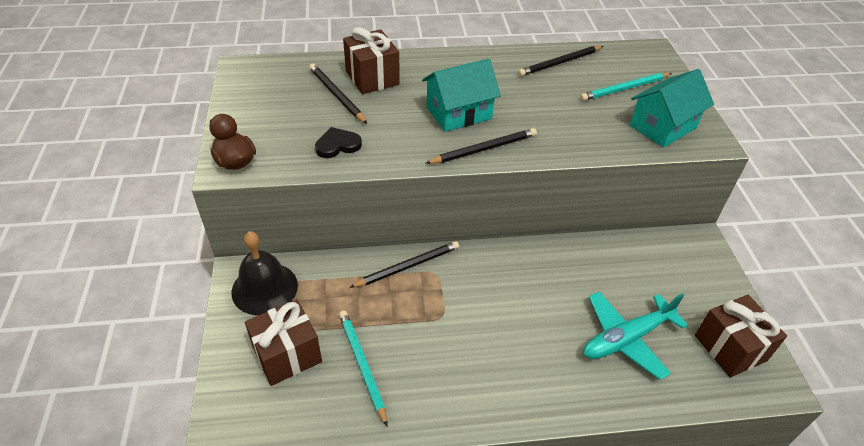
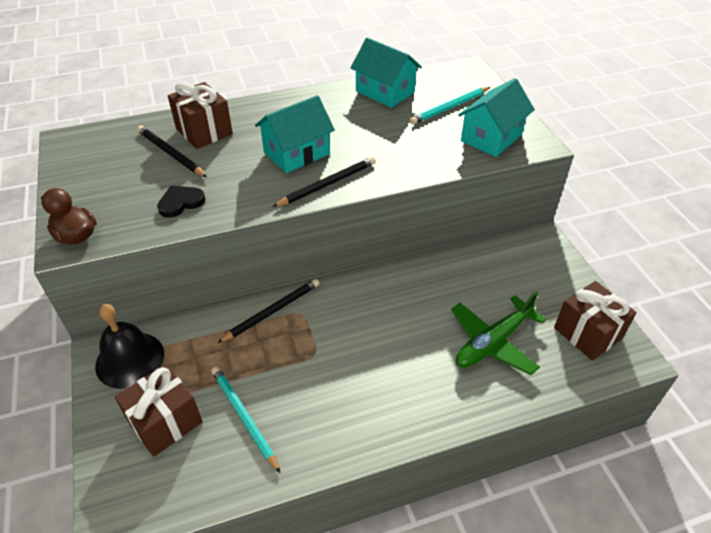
camera: 10 degrees left, 0 degrees up
black pencil [518,46,603,76] -> turquoise house [351,37,422,108]
turquoise plane [583,291,688,380] -> green plane [451,291,547,375]

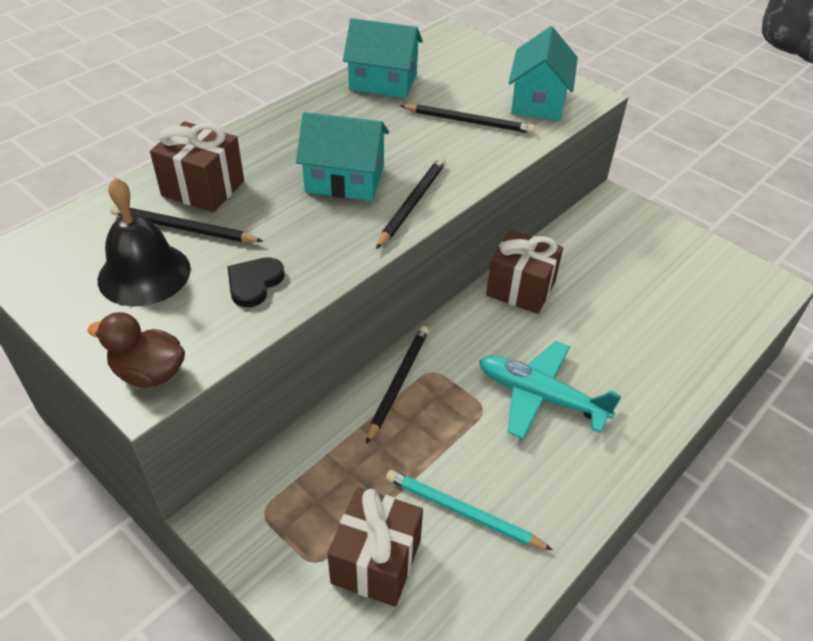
camera: 30 degrees left, 0 degrees up
black bell [95,304,164,389] -> black bell moved to [98,178,191,306]
turquoise house [255,95,335,173] -> turquoise house turned 75 degrees clockwise [296,112,389,201]
turquoise pencil [410,87,490,125] -> none
green plane [451,291,547,375] -> none
brown gift [554,281,637,361] -> brown gift moved to [486,230,563,314]
none -> black pencil [400,104,535,134]
none -> turquoise plane [479,341,621,439]

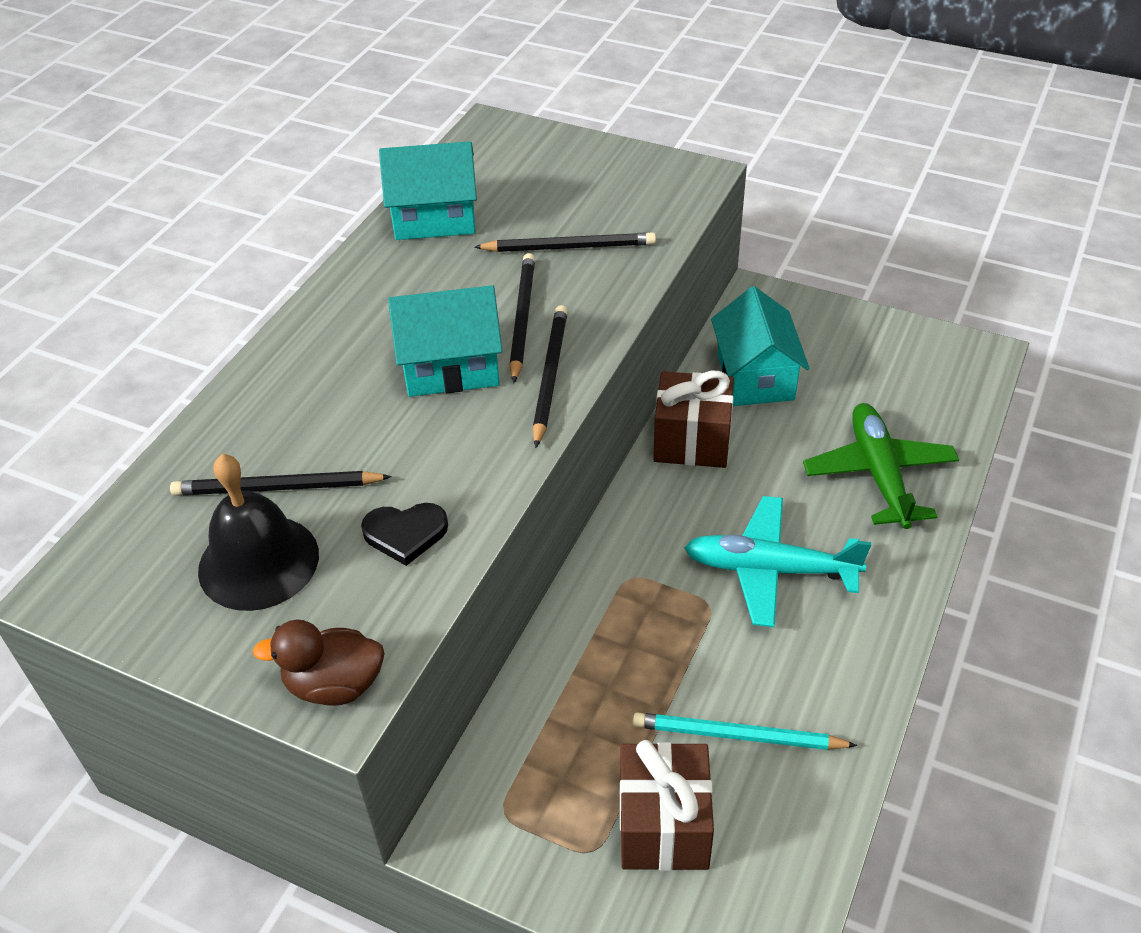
camera: 15 degrees left, 0 degrees up
brown gift [150,121,244,212] -> none
black heart [227,257,285,307] -> black heart turned 105 degrees counterclockwise [361,503,448,566]
black pencil [366,326,429,444] -> black pencil moved to [509,253,535,383]
turquoise house [509,26,578,121] -> turquoise house moved to [711,286,810,406]
none -> green plane [803,403,959,529]

